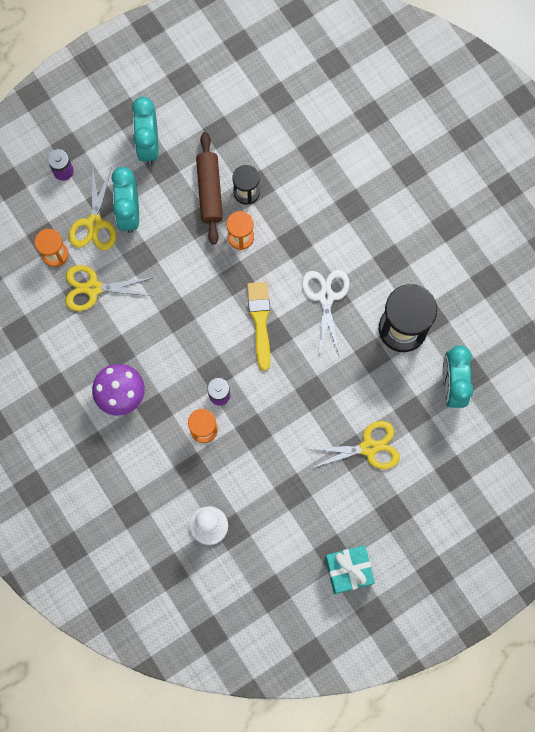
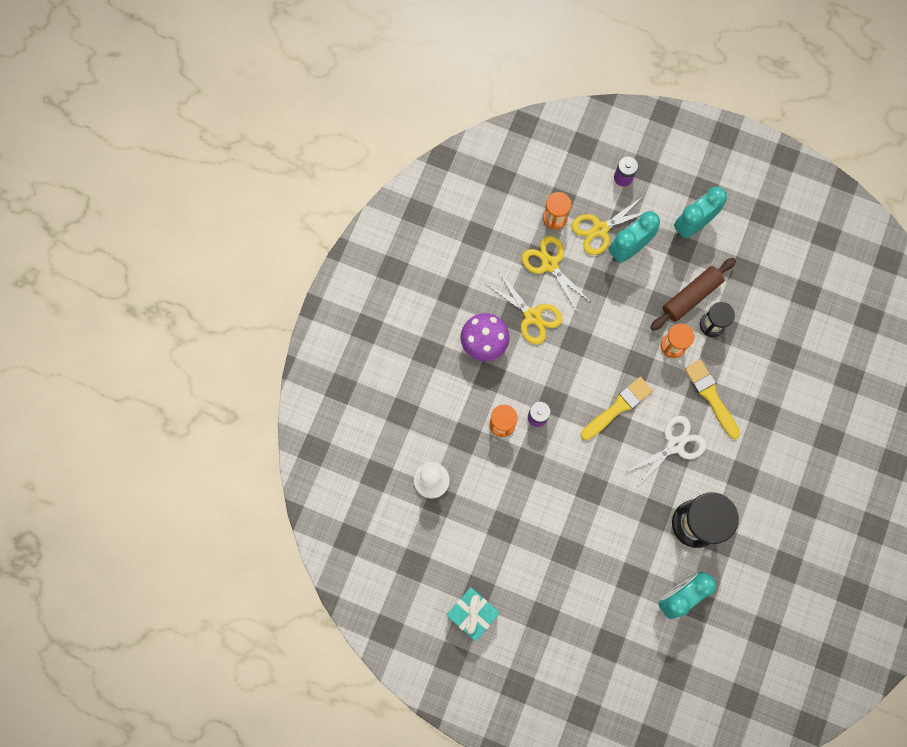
camera: 55 degrees right, 0 degrees up
yellow scissors [310,421,400,469] -> yellow scissors moved to [486,271,562,345]
none -> yellow brush [685,360,740,439]

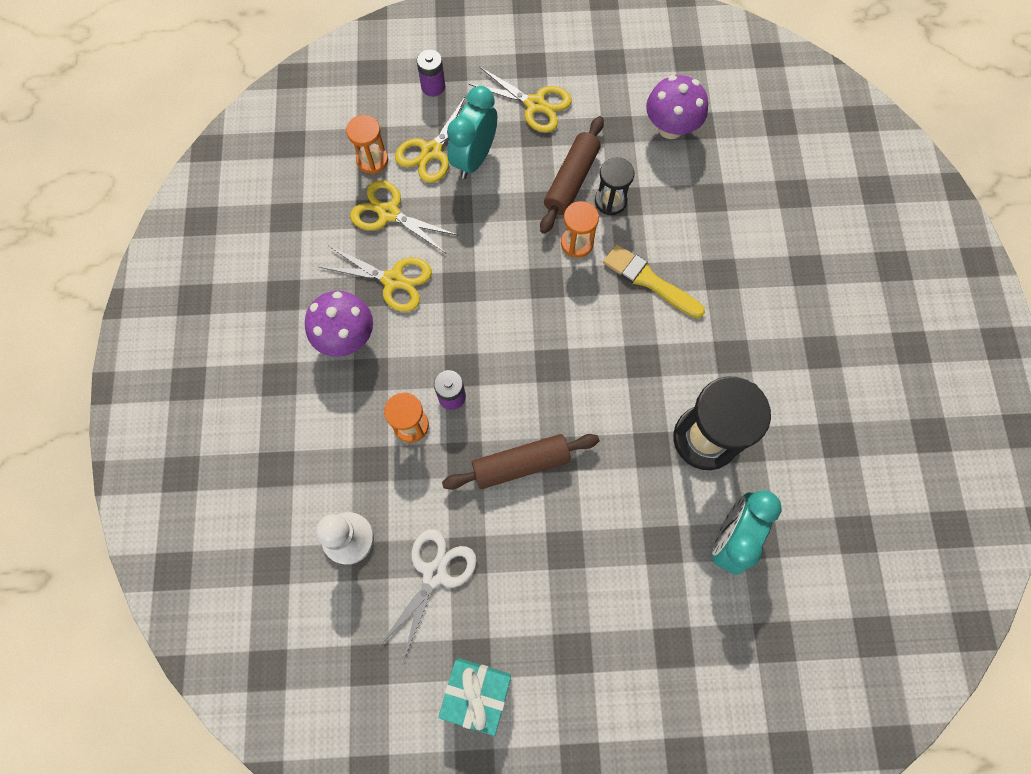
camera: 25 degrees left, 5 degrees down
yellow brush [581,377,653,440] -> none
white scissors [626,416,706,488] -> white scissors moved to [380,529,477,661]
turquoise clock [674,186,727,238] -> yellow scissors [469,67,572,133]
none -> brown rolling pin [442,434,599,490]
none -> purple mushroom [646,75,708,139]

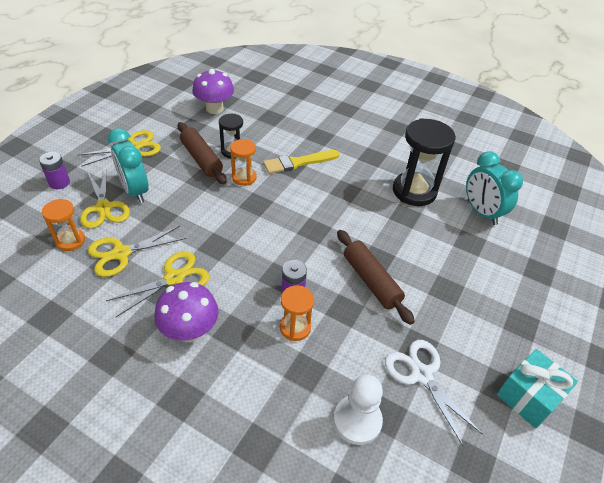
camera: 60 degrees left, 25 degrees down
brown rolling pin [442,434,599,490] -> brown rolling pin turned 45 degrees counterclockwise [337,230,415,325]

